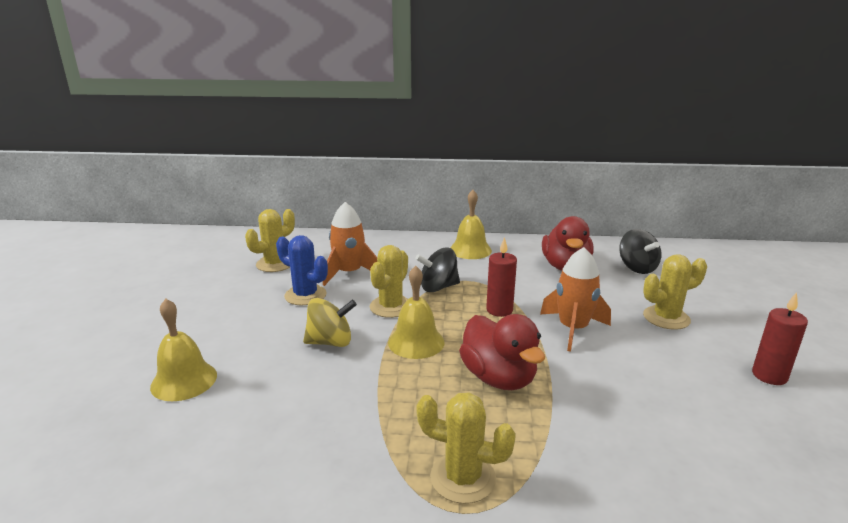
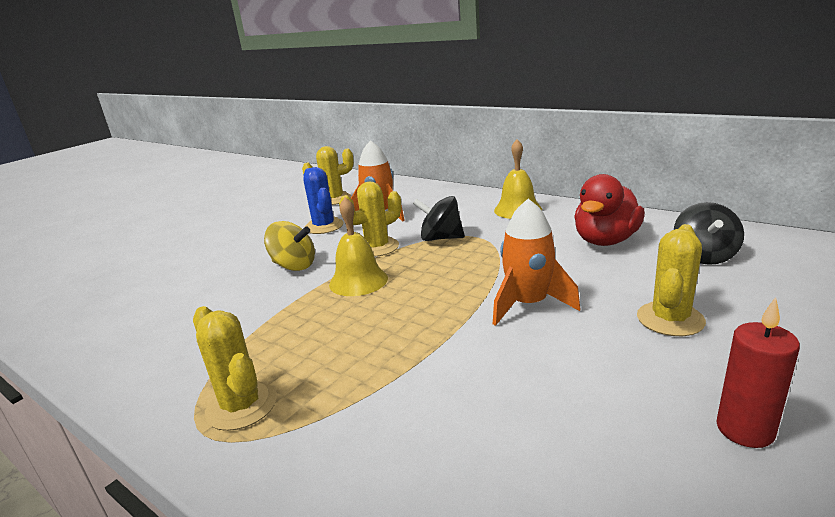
camera: 35 degrees right, 0 degrees up
yellow bell [150,298,217,401] -> none
red duck [459,314,545,390] -> none
red candle [486,237,517,317] -> none
yellow cactus [643,254,707,330] -> yellow cactus turned 75 degrees counterclockwise [637,224,706,336]

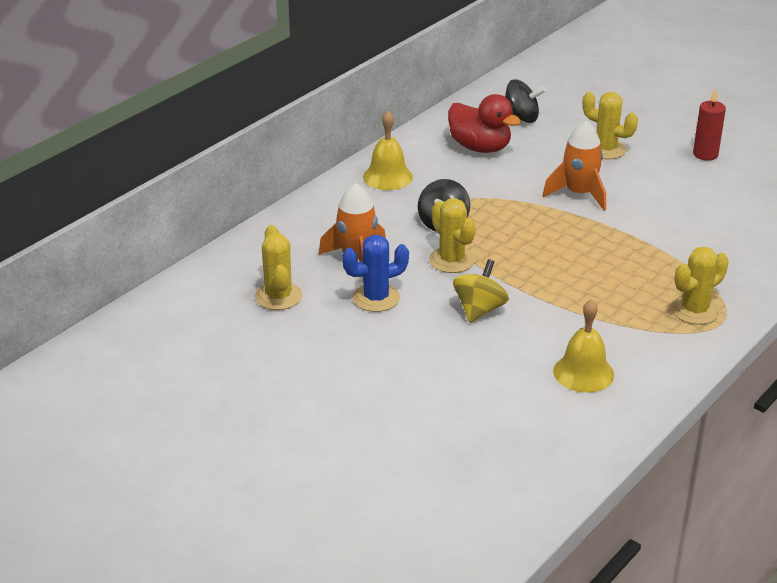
camera: 90 degrees left, 10 degrees up
yellow bell [329,197,388,296] -> yellow bell moved to [553,299,614,393]

